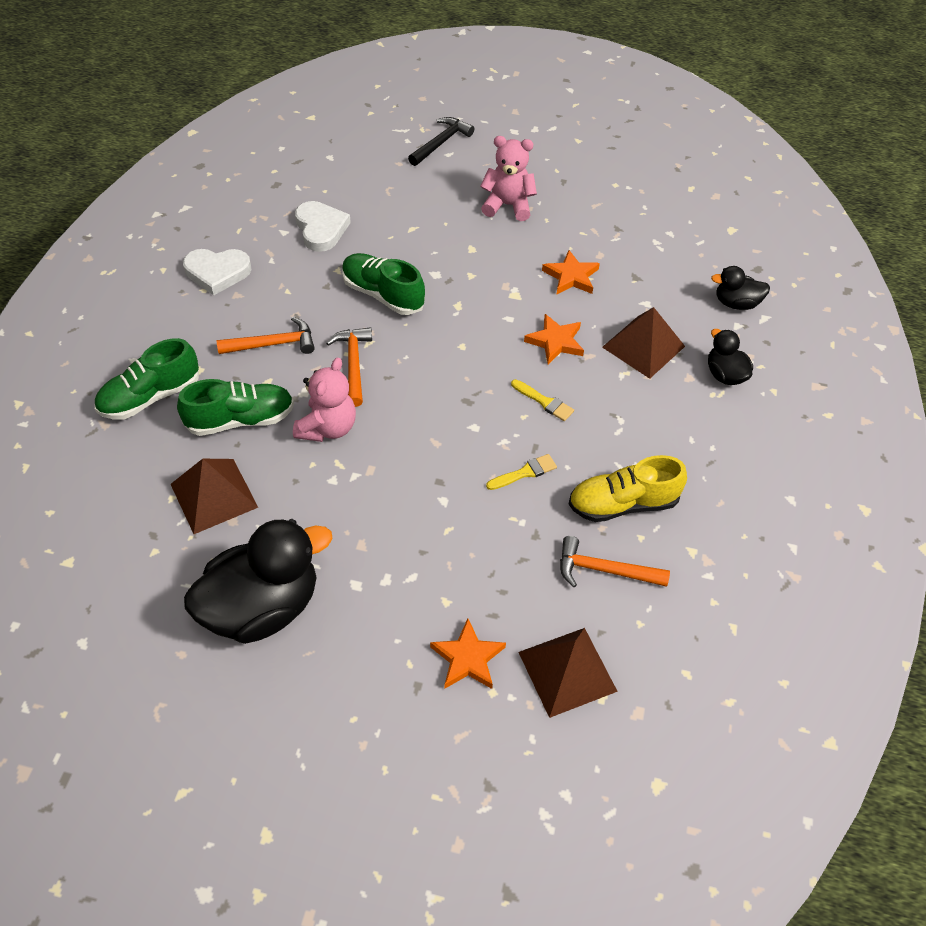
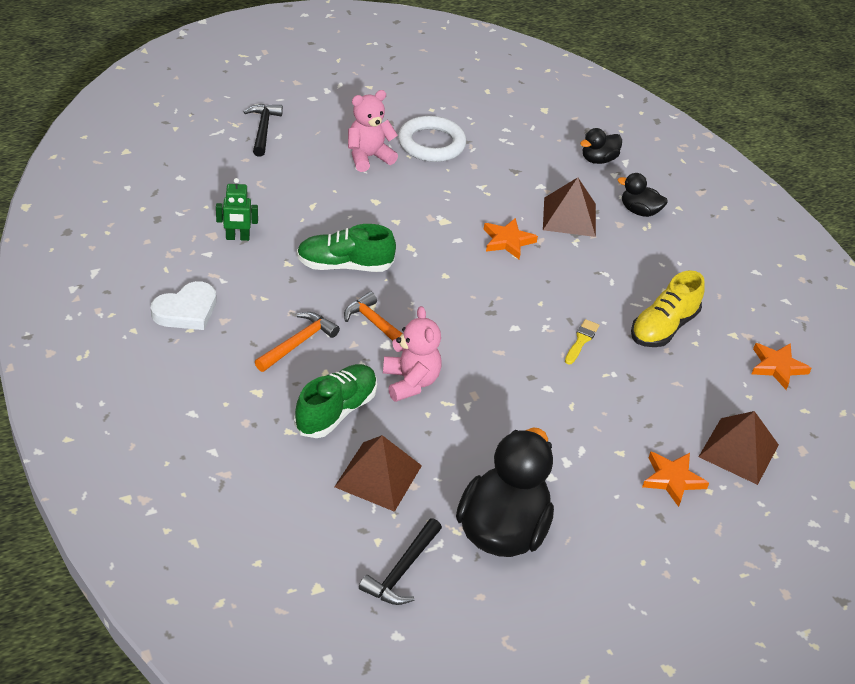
camera: 40 degrees left, 10 degrees down
green shoe [94,338,199,420] -> none
white heart [295,201,351,252] -> green robot [216,178,258,241]
yellow brush [511,379,574,421] -> none
orange star [542,250,600,295] -> orange star moved to [752,343,812,390]
orange hammer [560,536,670,587] -> none
none -> black hammer [359,518,442,605]
none -> white ring [398,116,466,162]

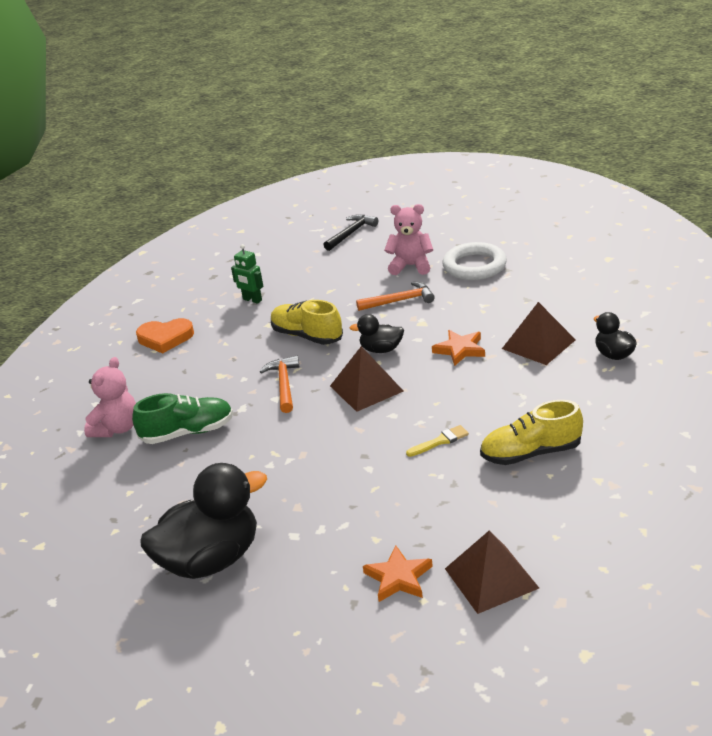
camera: 45 degrees right, 10 degrees down
white heart [151,281,216,330] -> orange heart [136,318,194,353]
orange hammer [255,312,340,372] -> orange hammer moved to [356,282,435,311]
green shoe [297,224,396,272] -> yellow shoe [271,300,343,345]
brown pyramid [335,435,422,512] -> brown pyramid moved to [330,346,404,412]
black hammer [359,518,442,605] -> none
pink teddy bear [383,306,442,402] -> pink teddy bear moved to [84,357,136,437]
black duck [580,128,622,164] -> black duck moved to [349,314,404,353]
orange star [752,343,812,390] -> none

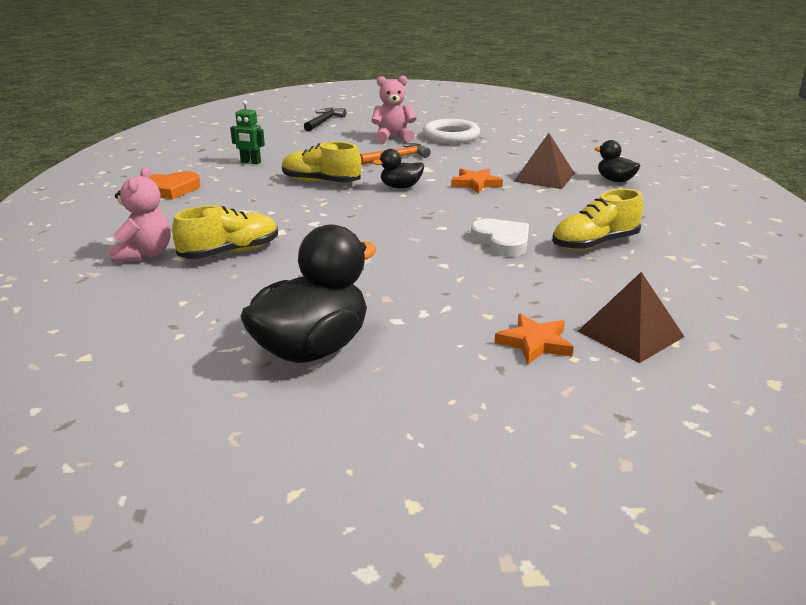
camera: 20 degrees left, 5 degrees down
green shoe [132,393,233,444] -> yellow shoe [172,206,278,259]
orange hammer [260,356,300,413] -> none
brown pyramid [330,346,404,412] -> none
yellow brush [406,425,469,457] -> white heart [471,219,529,257]

